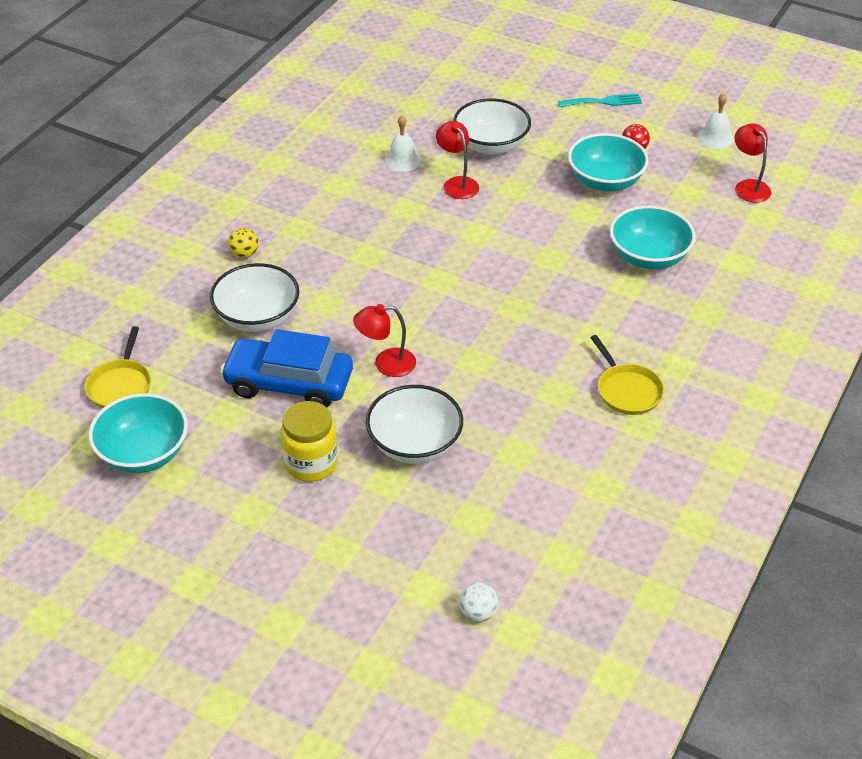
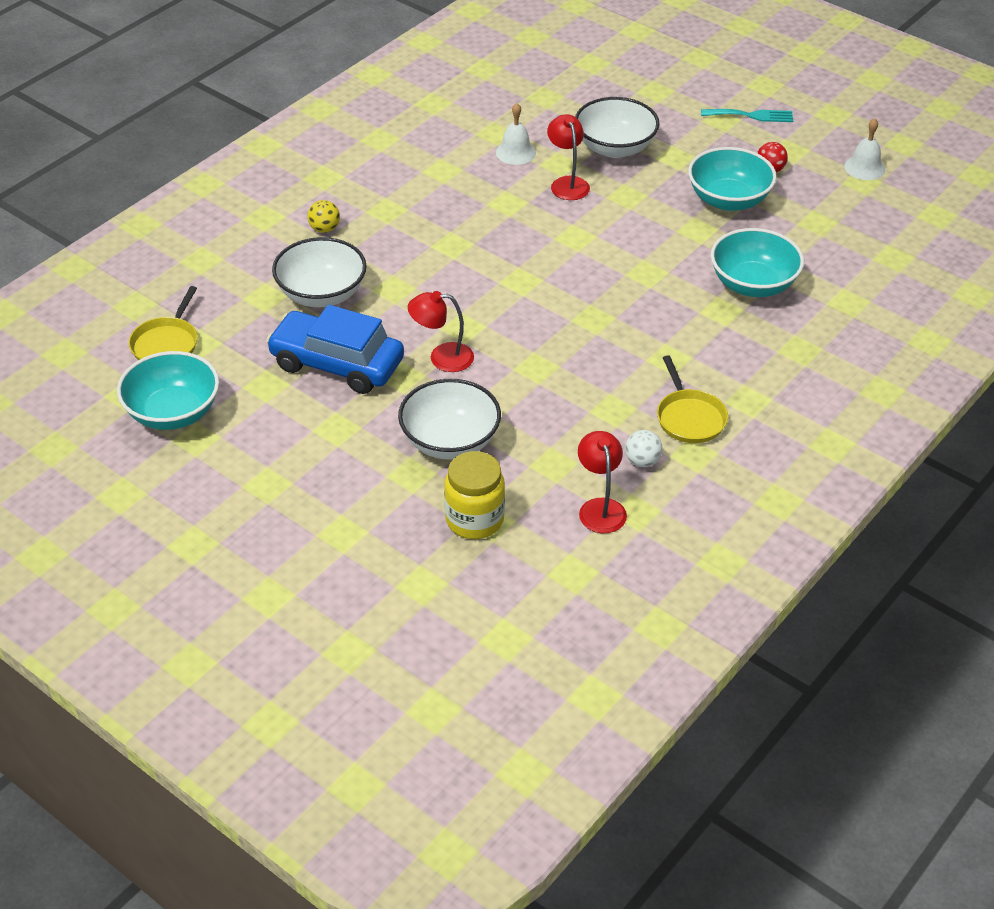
camera: 10 degrees right, 0 degrees up
yellow jar [280,401,338,482] -> yellow jar moved to [444,451,505,539]
white ball [459,582,499,622] -> white ball moved to [625,430,663,467]
red lamp [734,123,772,202] -> red lamp moved to [578,431,627,533]

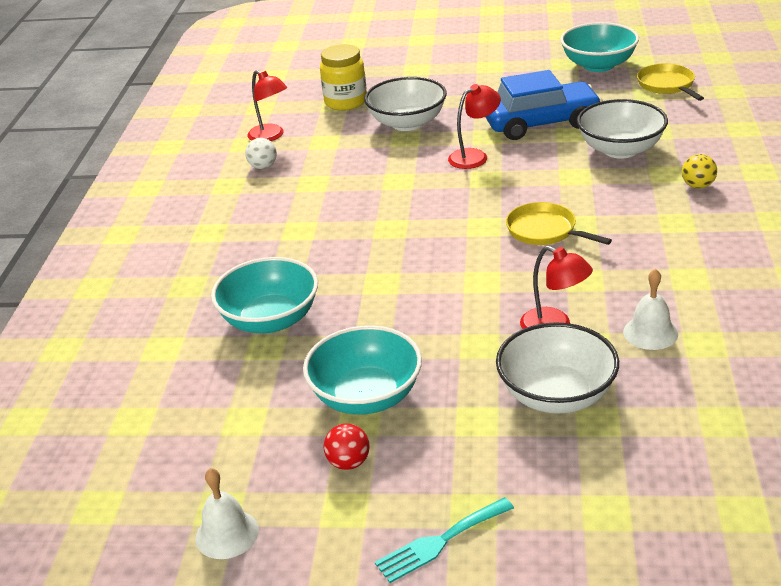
camera: 150 degrees right, 10 degrees down
yellow pan [657,356,728,443] -> yellow pan moved to [506,202,612,245]

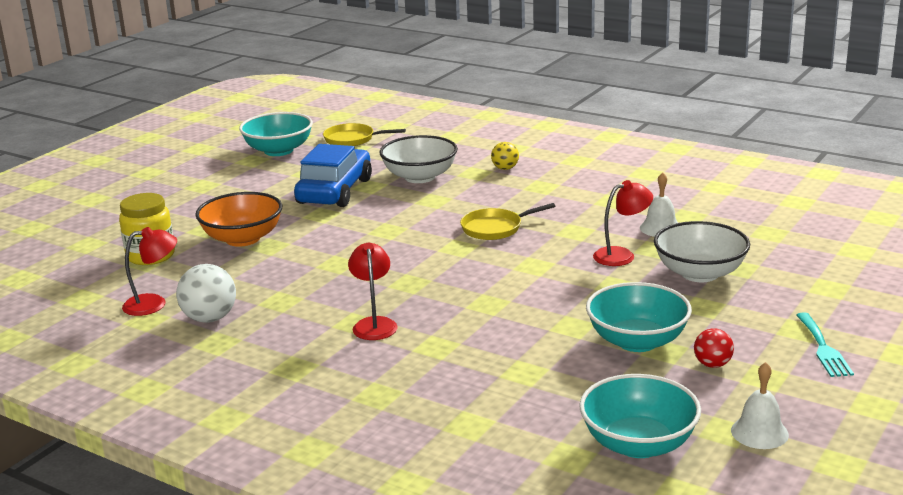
camera: 65 degrees left, 10 degrees down
turquoise bowl [211,257,318,333] -> turquoise bowl moved to [579,374,701,458]
white ball [245,138,277,169] -> white ball [176,264,236,323], size x1.65
white bowl [364,77,447,131] -> orange bowl [195,192,282,247]
red lamp [448,84,501,169] -> red lamp moved to [348,243,398,340]

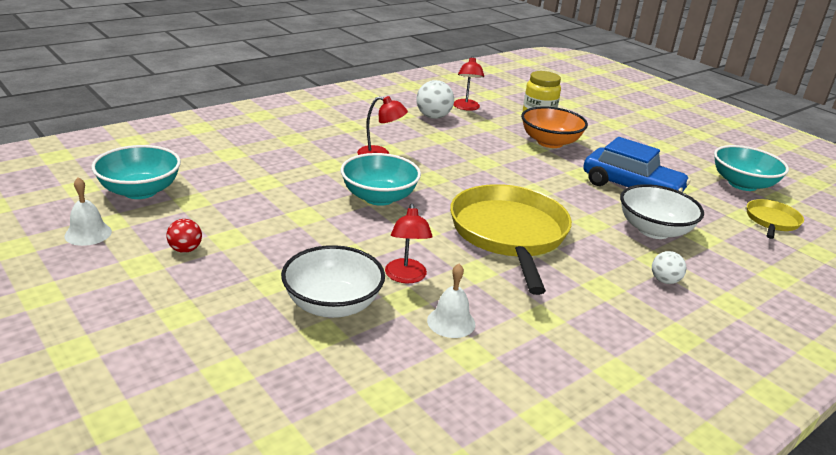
camera: 105 degrees right, 5 degrees up
yellow pan [460,203,556,240] -> yellow pan [450,184,572,295], size x2.05
yellow ball [491,142,519,170] -> white ball [652,251,686,284]
turquoise bowl [586,282,692,352] -> turquoise bowl moved to [340,153,421,206]
turquoise fork [796,312,854,377] -> none

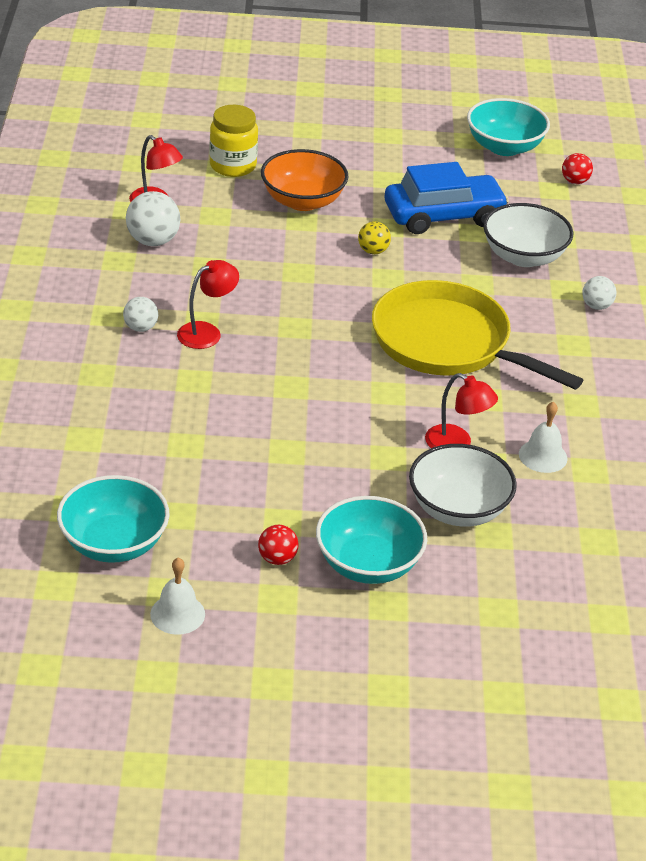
camera: 50 degrees left, 10 degrees up
turquoise bowl [340,153,421,206] -> turquoise bowl moved to [316,496,427,584]
yellow pan [747,199,804,239] -> red ball [562,153,593,184]
none -> white ball [123,297,158,332]
none -> yellow ball [358,221,391,254]

